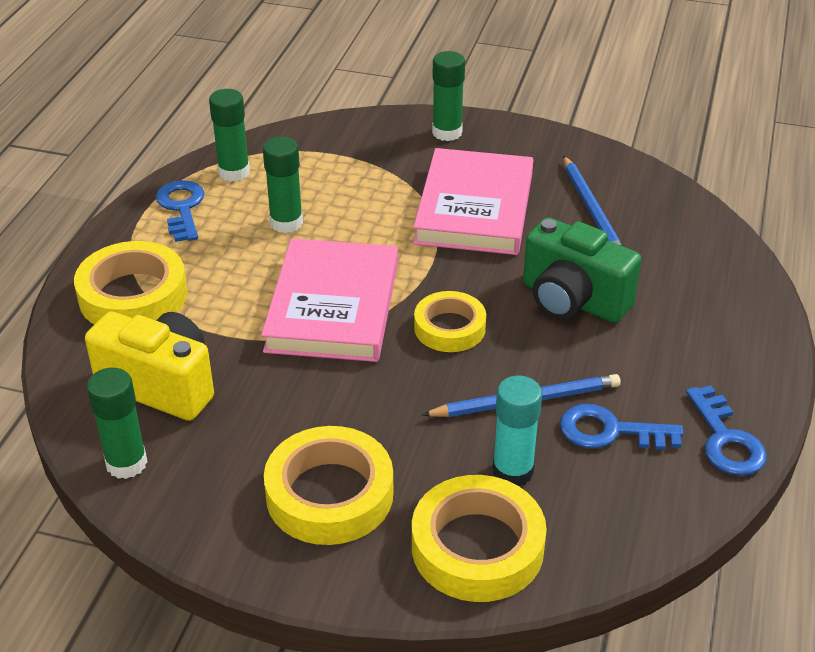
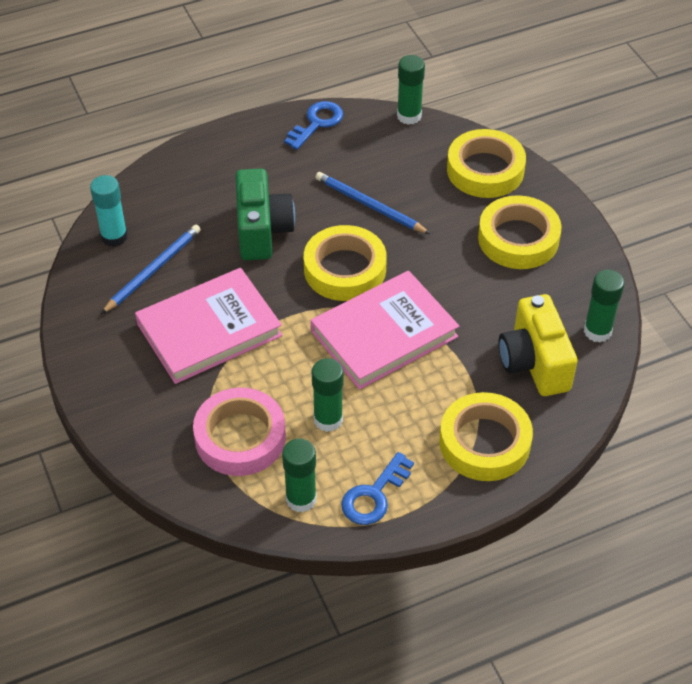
camera: 130 degrees left, 10 degrees up
yellow tape [414,291,486,352] -> yellow tape [304,225,387,301], size x1.55
green glue stick [432,51,465,141] -> green glue stick moved to [397,55,425,125]
turquoise glue stick [493,375,542,486] -> turquoise glue stick moved to [90,175,128,247]
blue key [560,404,683,450] -> none
none -> pink tape [193,388,286,476]

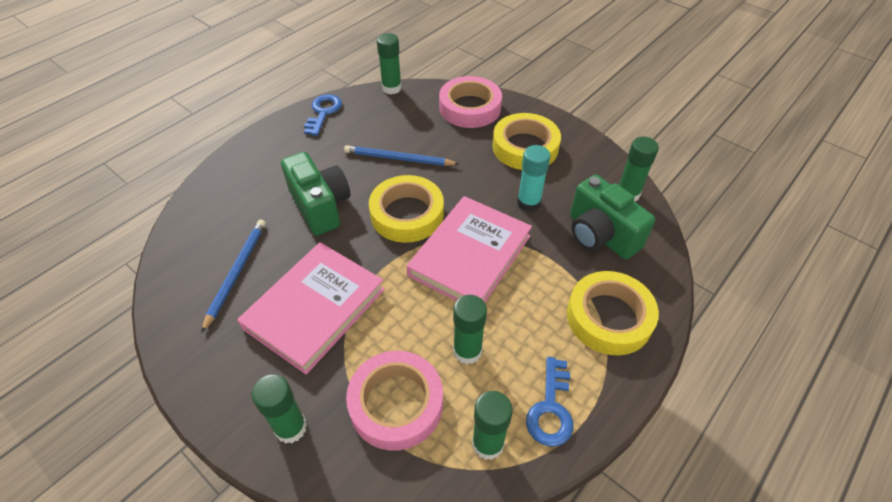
camera: 25 degrees left, 0 degrees up
turquoise glue stick [90,175,128,247] -> turquoise glue stick moved to [517,145,550,212]
yellow tape [447,129,526,198] -> pink tape [439,76,502,128]
yellow camera [498,294,577,396] -> green camera [570,175,655,260]
none -> green glue stick [252,374,307,443]

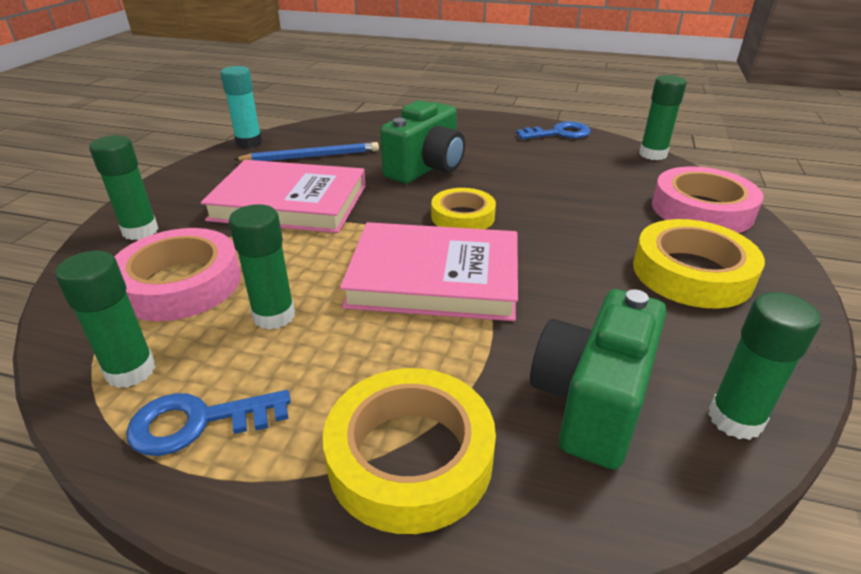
camera: 65 degrees right, 15 degrees down
blue pencil [344,145,459,166] -> none
yellow tape [369,175,444,243] -> yellow tape [431,188,496,229], size x0.65
turquoise glue stick [517,145,550,212] -> turquoise glue stick moved to [220,66,262,148]

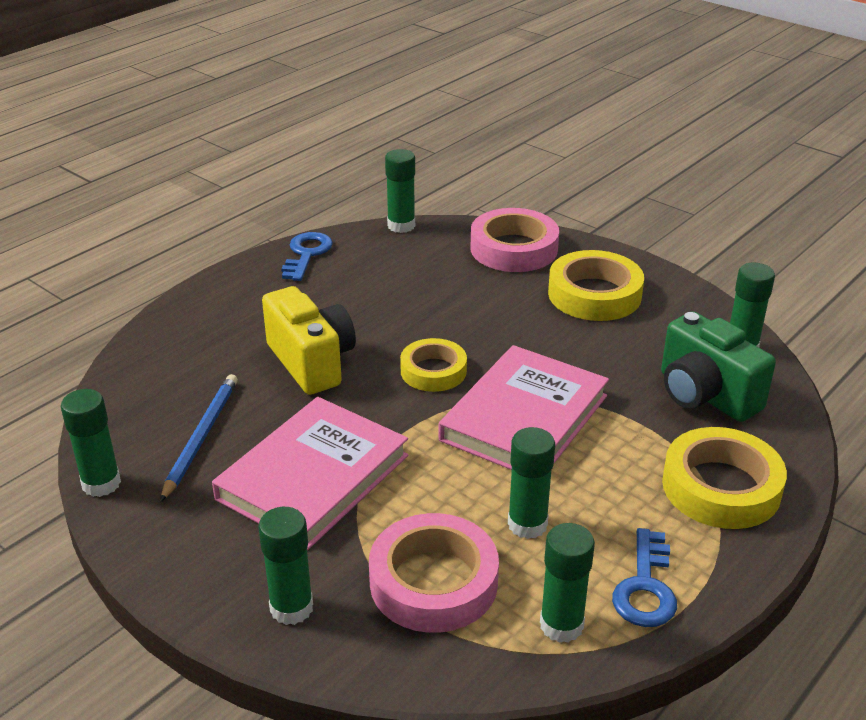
camera: 65 degrees left, 0 degrees up
turquoise glue stick [220,66,262,148] -> green glue stick [61,389,121,497]
green camera [380,100,465,183] -> yellow camera [262,286,356,395]

